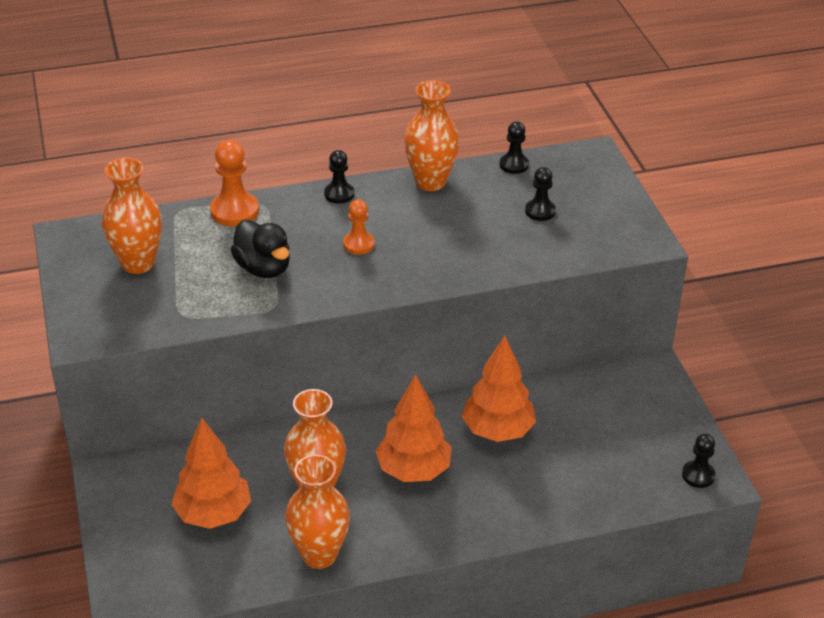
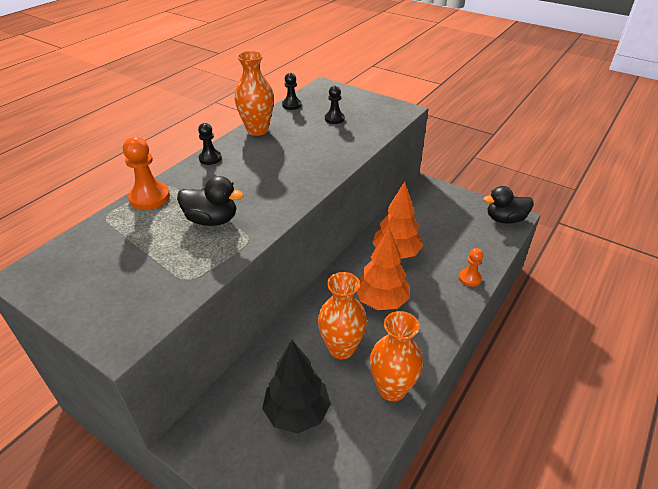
camera: 40 degrees left, 0 degrees up
orange vase [102,158,162,274] -> none
orange tree [171,418,251,529] -> black tree [262,340,331,434]
orange pawn [343,199,375,255] -> orange pawn moved to [459,248,483,287]
black pawn [682,434,716,488] -> black duck [483,186,534,224]

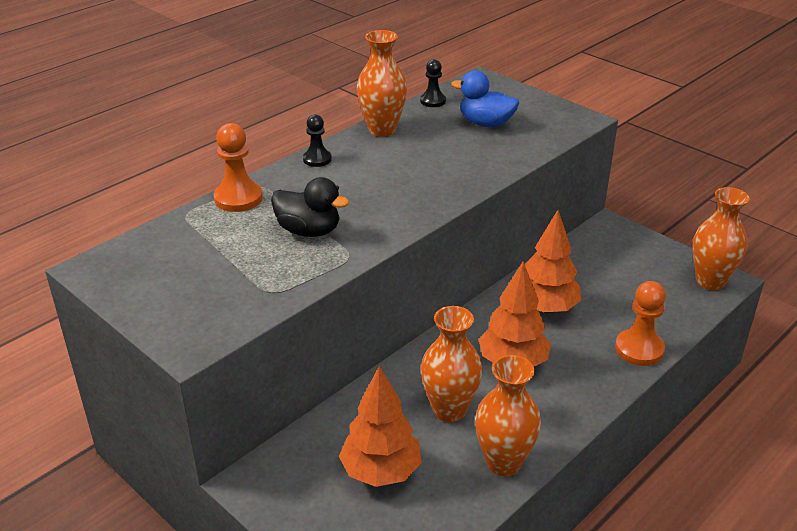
camera: 10 degrees right, 5 degrees down
black tree [262,340,331,434] -> orange tree [339,365,422,487]
black pawn [325,86,345,124] -> blue duck [451,70,519,127]
orange pawn [459,248,483,287] -> orange pawn [615,281,666,366], size x1.58
black duck [483,186,534,224] -> orange vase [693,187,749,290]

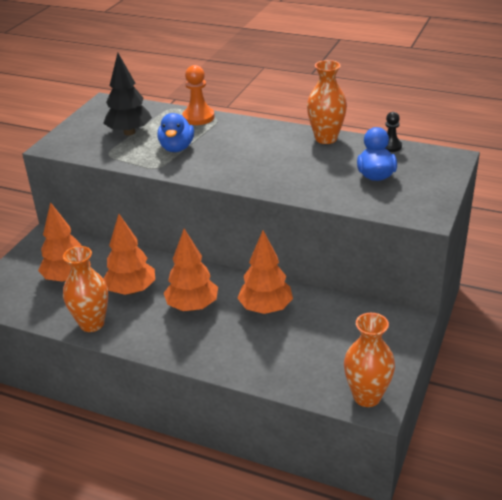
camera: 70 degrees right, 0 degrees up
black duck [271,177,349,237] -> blue duck [157,113,194,152]
black pawn [303,115,332,167] -> none
orange vase [421,306,483,422] -> orange tree [103,214,155,295]
orange pawn [615,281,666,366] -> none
none -> black tree [103,53,152,136]

